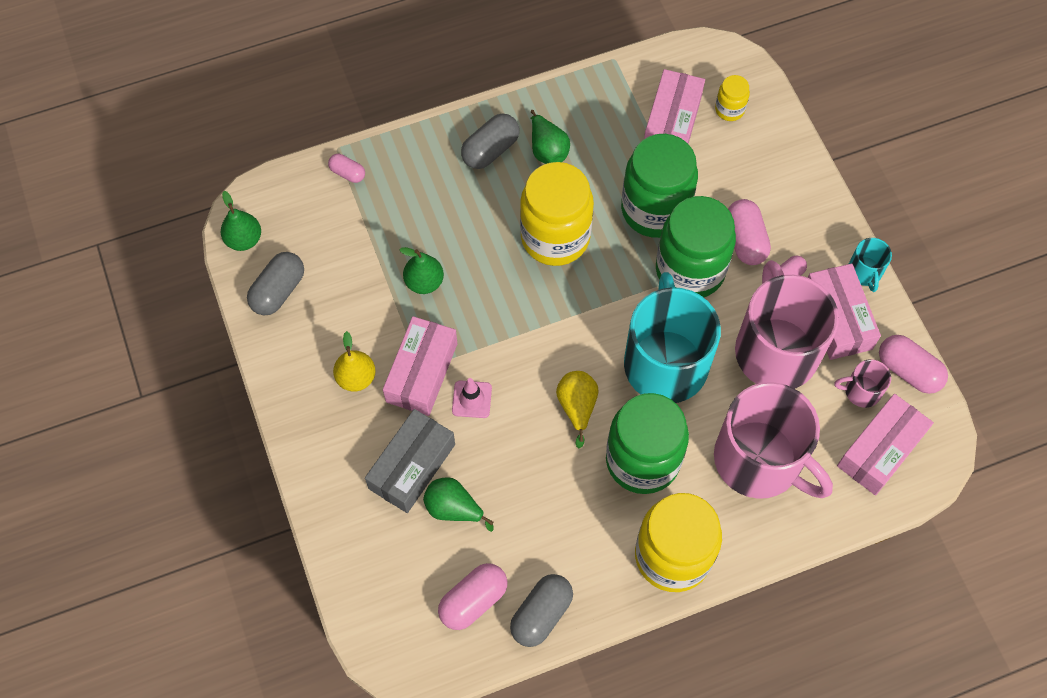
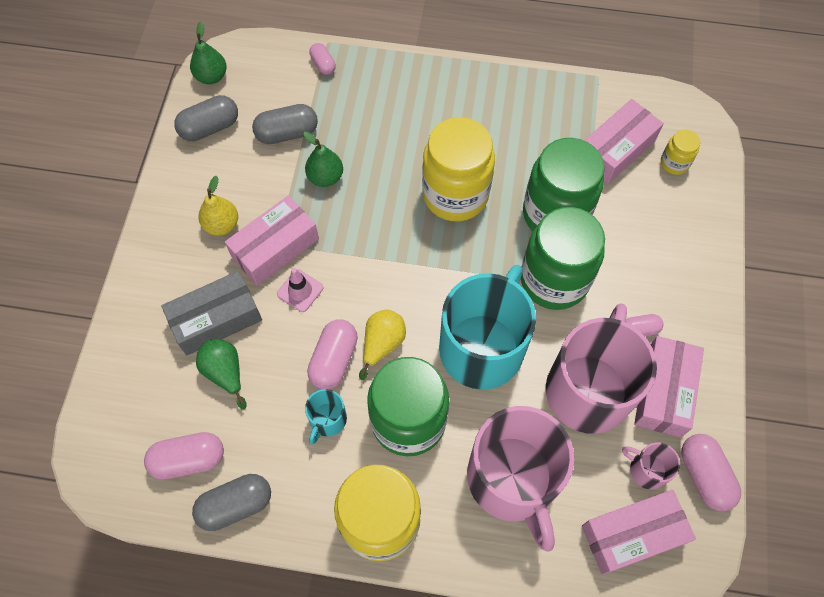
camera: 30 degrees right, 0 degrees up
grey capsule [461,114,519,169] -> grey capsule moved to [252,104,318,144]
green pear [530,110,570,164] -> none
pink capsule [728,199,771,265] -> pink capsule moved to [307,319,358,389]
turquoise mug [849,238,892,292] -> turquoise mug moved to [305,389,347,445]

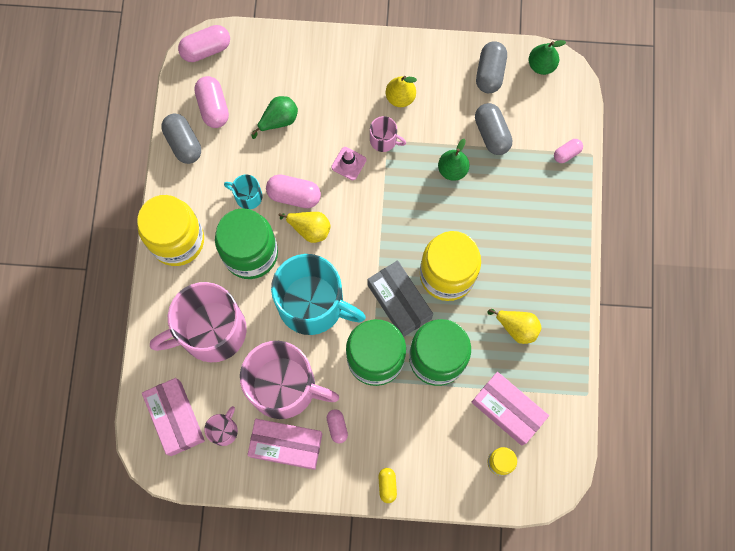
camera: 85 degrees right, 10 degrees up
grey box [161,271,262,355] -> grey box moved to [368,260,433,337]
grey capsule [174,95,238,141] -> grey capsule turned 45 degrees clockwise [476,41,507,93]
pink box [225,196,319,286] -> pink mug [370,116,406,152]
pink capsule [681,434,741,511] -> pink capsule moved to [178,25,230,62]
none -> yellow capsule [378,468,397,503]
none -> yellow pear [487,309,542,344]

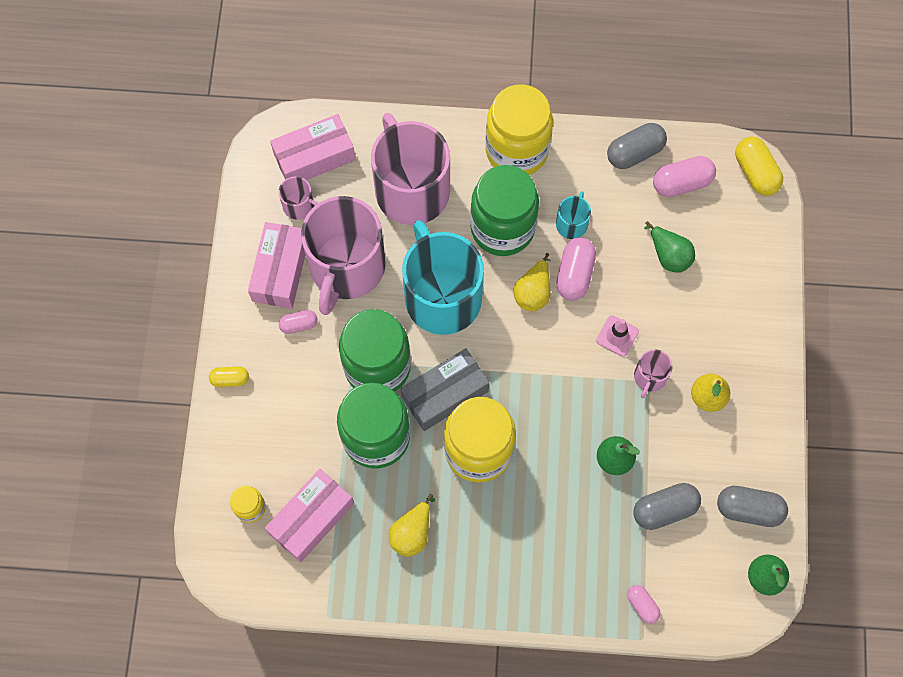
camera: 90 degrees right, 5 degrees down
pink capsule [178,25,230,62] -> yellow capsule [735,137,783,196]
turquoise mug [271,254,366,335] -> turquoise mug turned 135 degrees clockwise [402,220,484,335]

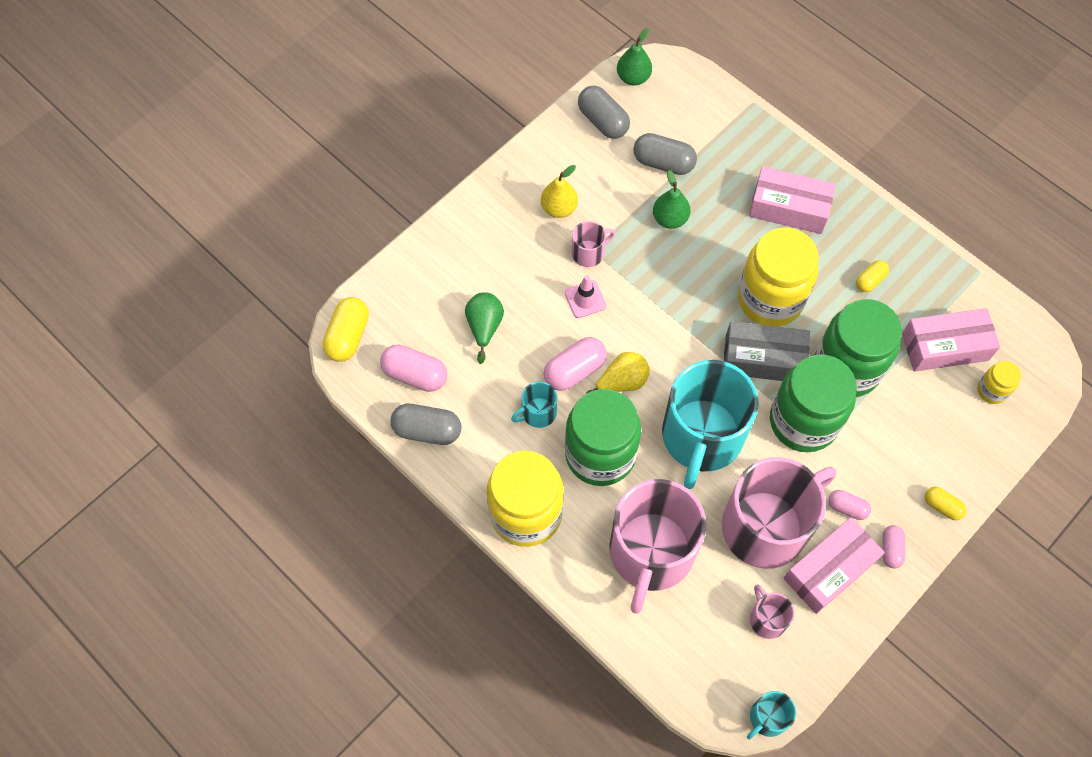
camera: 140 degrees left, 5 degrees down
pink box [270,114,355,180] -> pink box moved to [749,166,836,234]
yellow pear [389,494,435,557] -> yellow capsule [856,260,889,292]
pink capsule [627,585,661,624] -> pink capsule moved to [883,525,905,568]
none -> turquoise mug [747,691,796,739]

